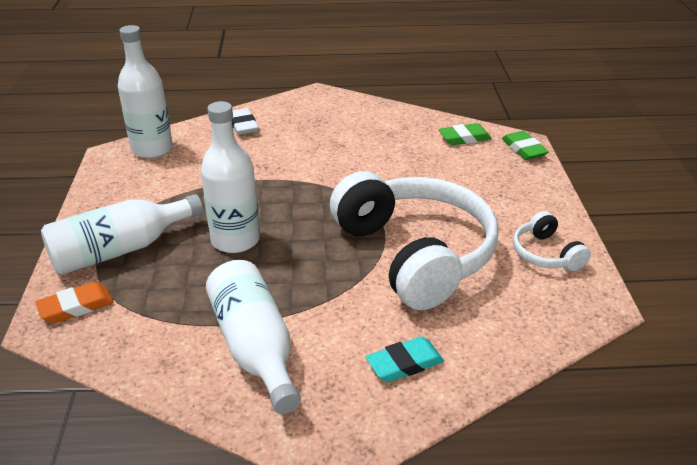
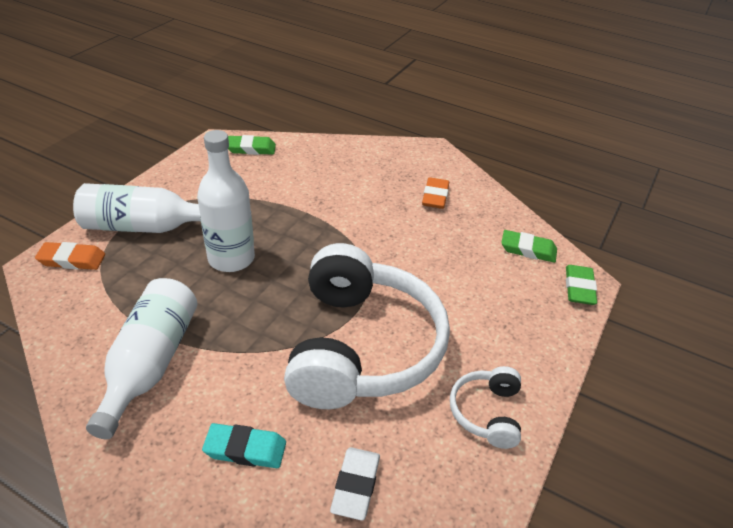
camera: 30 degrees right, 5 degrees up
white bottle [118,25,173,158] -> green eraser [228,135,276,155]
white eraser [232,108,258,135] -> white eraser moved to [330,447,380,520]
none -> orange eraser [422,177,449,209]

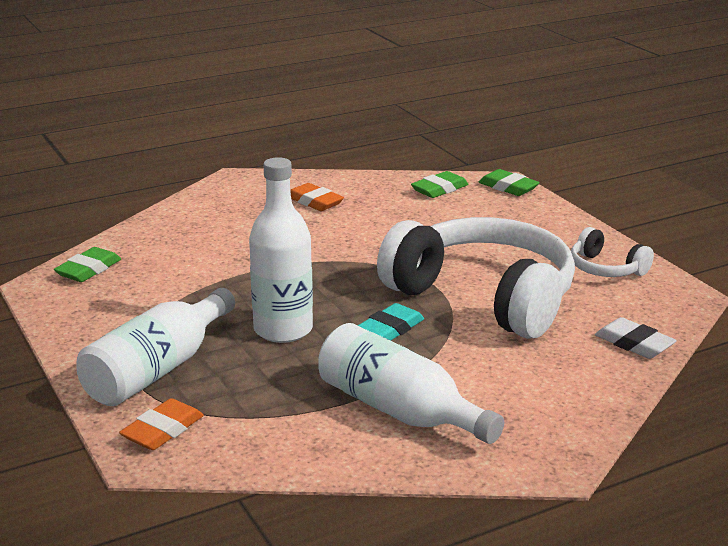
camera: 55 degrees left, 15 degrees down
turquoise eraser [202,423,286,468] -> turquoise eraser moved to [357,303,424,341]

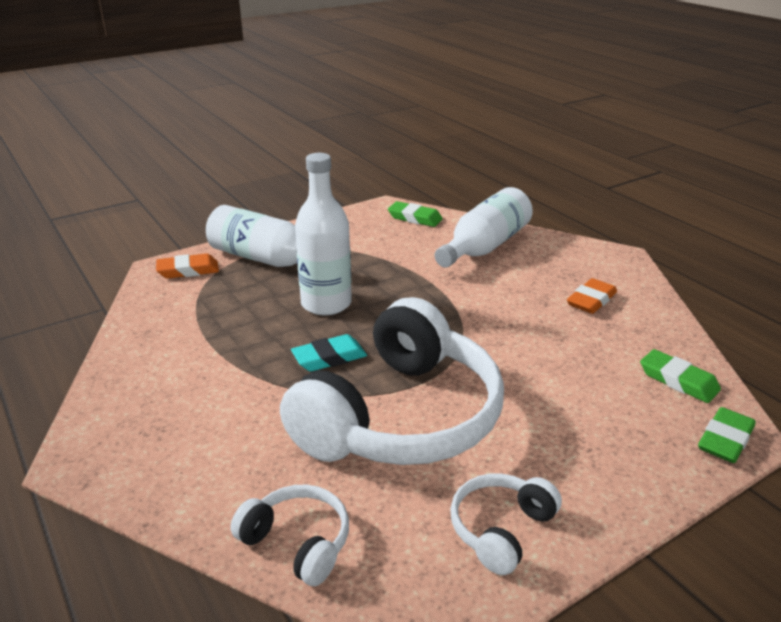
camera: 85 degrees right, 5 degrees up
orange eraser [119,398,204,450] -> orange eraser turned 45 degrees counterclockwise [156,253,219,279]
white bottle [318,323,504,444] -> white bottle moved to [435,187,533,267]
turquoise eraser [357,303,424,341] -> turquoise eraser turned 60 degrees counterclockwise [291,334,367,372]
white eraser [595,317,677,359] -> white headphones [231,485,349,586]

